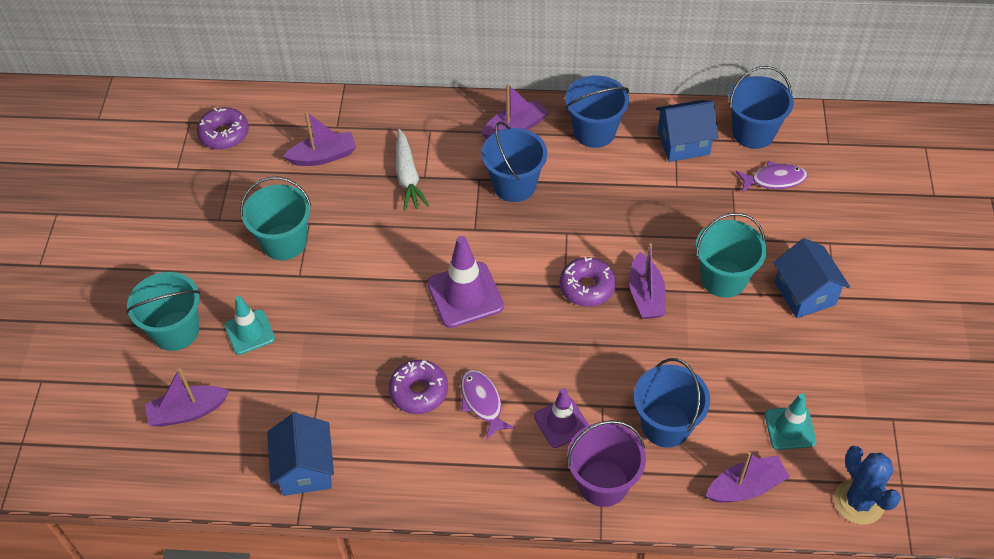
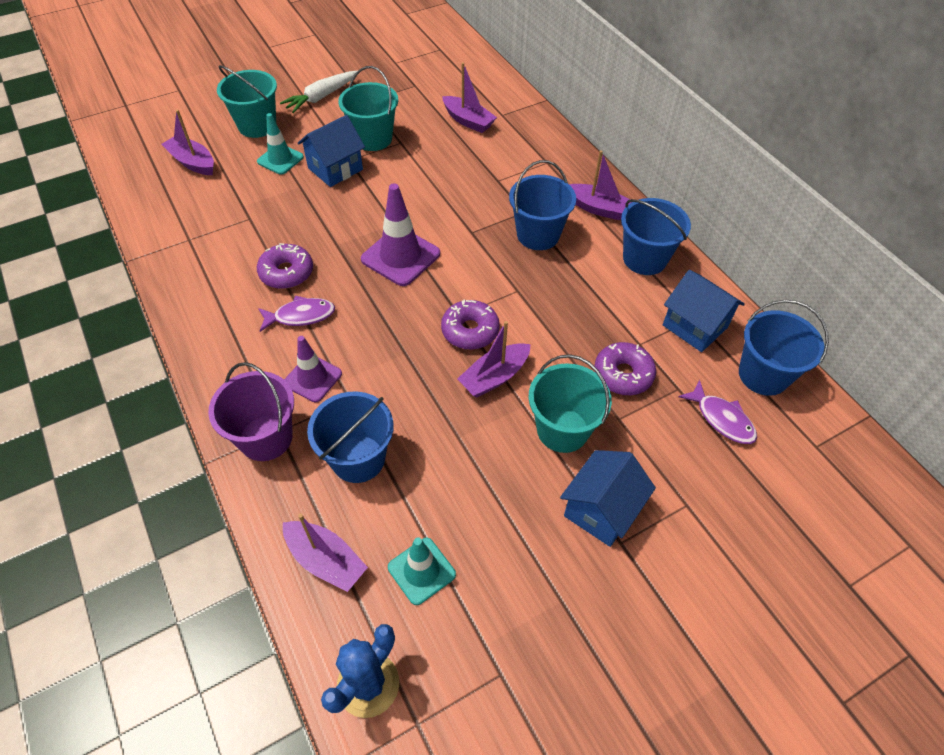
camera: 55 degrees right, 0 degrees up
purple donut [197,107,249,150] -> purple donut moved to [594,342,656,395]
blue house [267,413,334,496] -> blue house moved to [298,115,365,187]
white carrot [396,129,429,211] -> white carrot moved to [280,71,357,113]
purple fish [461,370,515,440] -> purple fish turned 45 degrees clockwise [258,296,335,332]

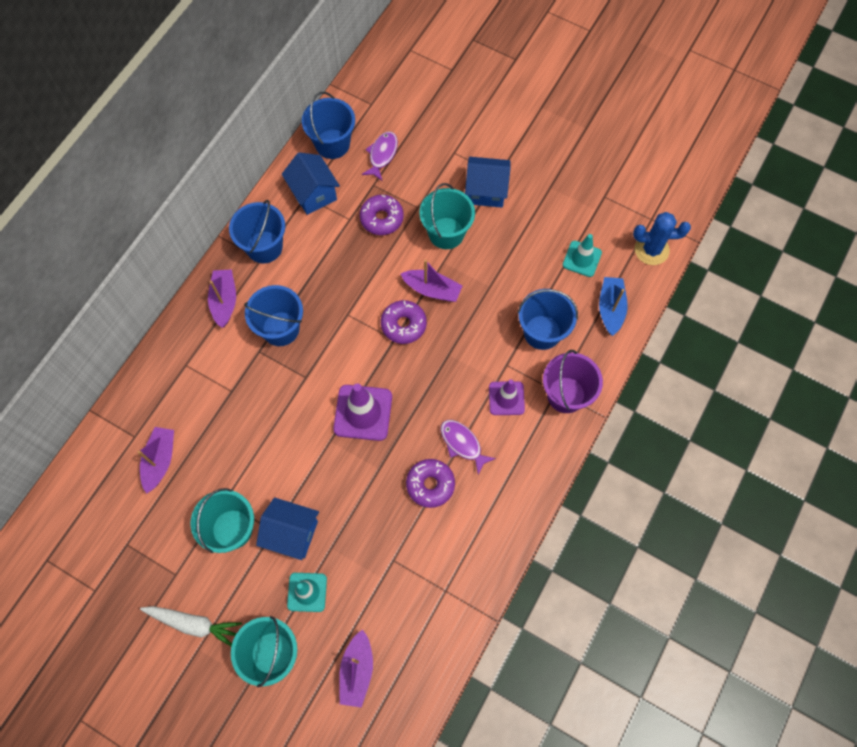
camera: 120 degrees left, 15 degrees up
purple boat [283,514,368,592] -> blue boat [599,277,628,336]
blue house [663,270,745,352] -> blue house turned 45 degrees counterclockwise [282,152,340,215]

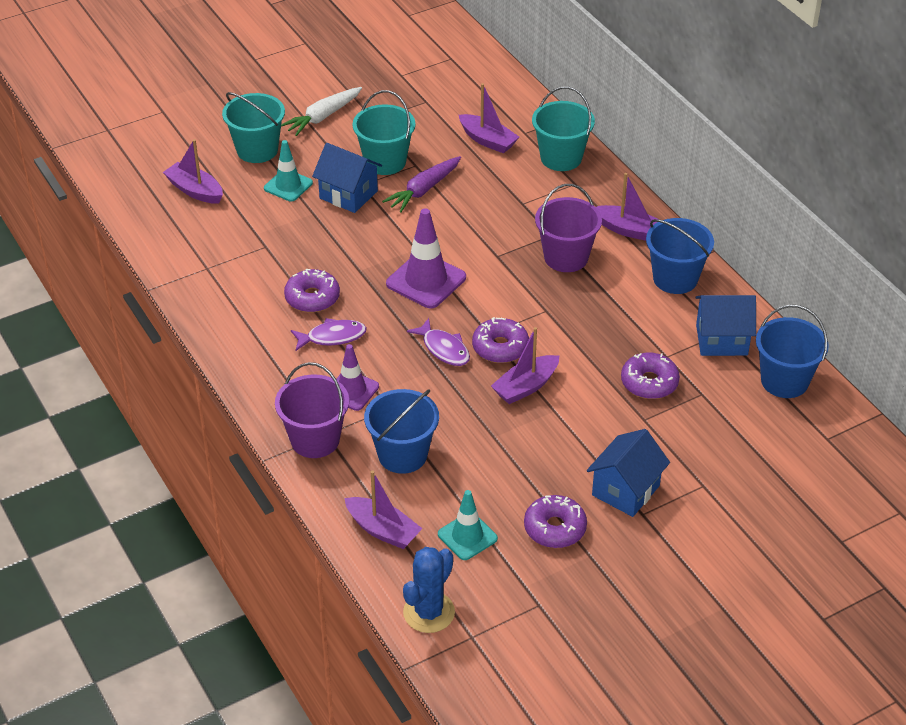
camera: 120 degrees right, 25 degrees down
blue bucket [244,285,303,346] -> purple bucket [535,184,602,272]
blue house [256,497,319,560] -> blue house turned 75 degrees clockwise [312,143,382,213]
purple fish [362,132,398,181] -> purple fish moved to [407,318,470,366]
turquoise bucket [419,183,475,249] -> turquoise bucket moved to [532,87,595,171]
blue boat [599,277,628,336] -> purple boat [344,471,423,549]
none -> purple carrot [382,156,461,213]
none -> purple donut [524,495,587,548]

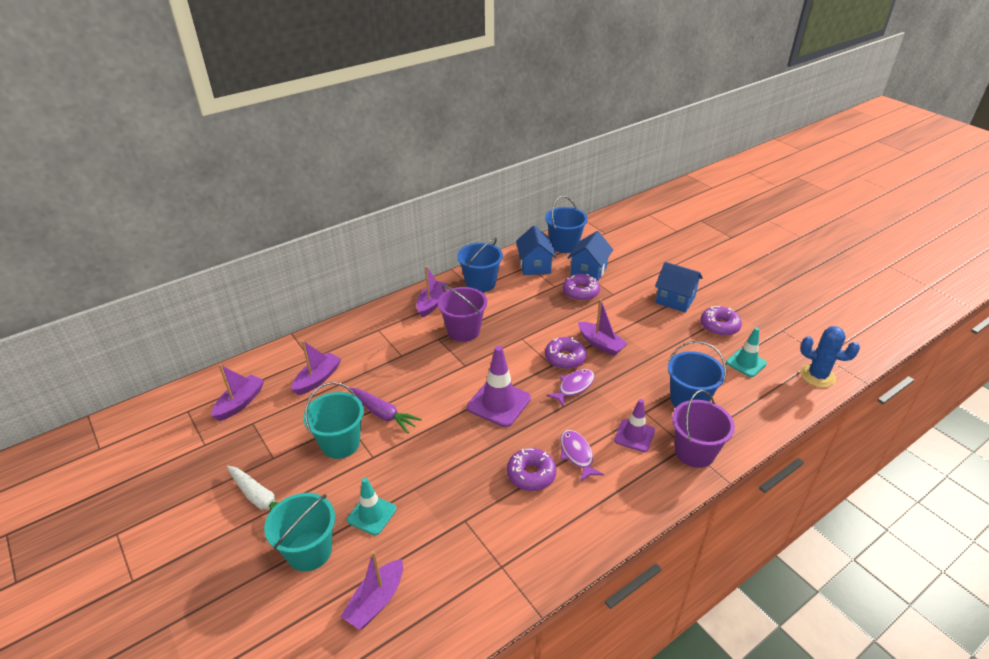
camera: 95 degrees left, 5 degrees down
blue house [312,143,382,213] -> blue house moved to [567,231,613,281]
purple boat [344,471,423,549] -> purple boat moved to [212,364,264,421]
turquoise bucket [532,87,595,171] -> none

